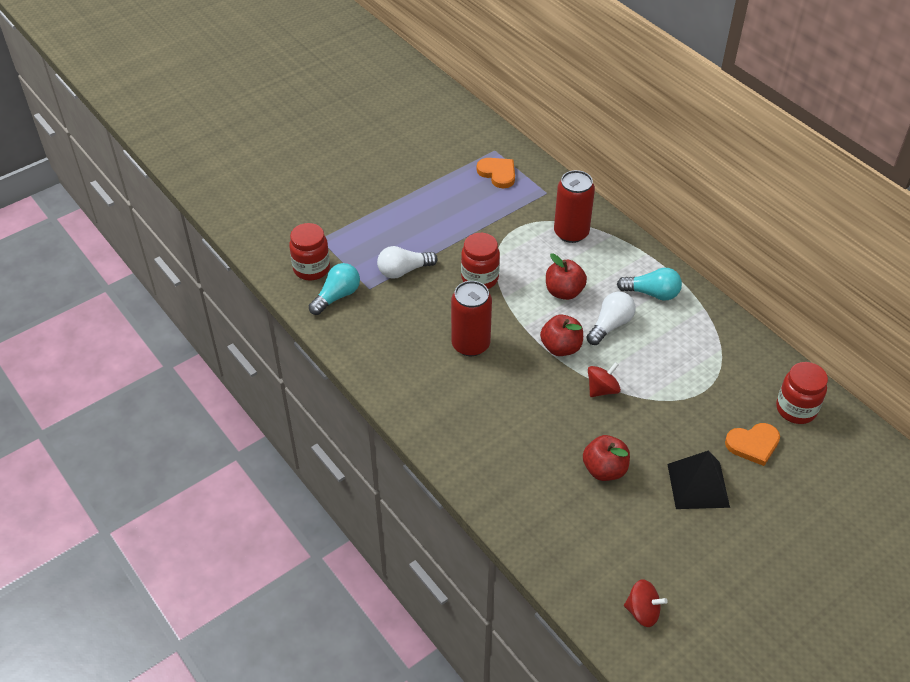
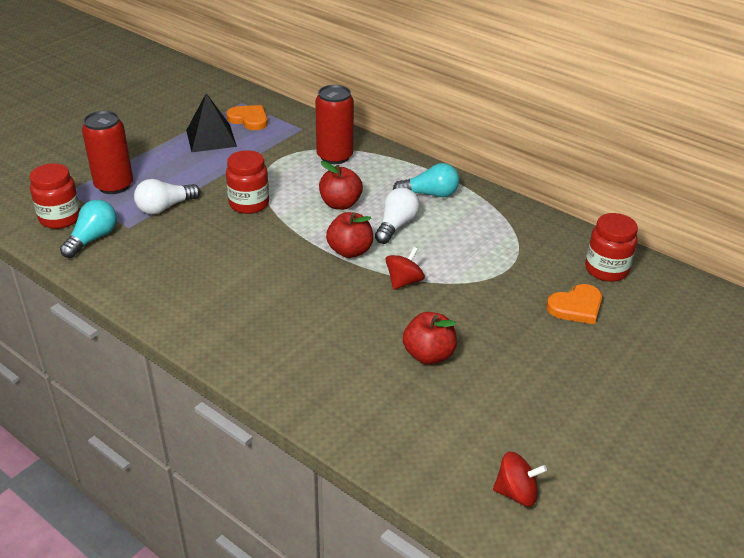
camera: 15 degrees left, 10 degrees down
red can [451,281,492,356] -> red can moved to [82,111,133,194]
black pyramid [667,450,730,509] -> black pyramid moved to [186,93,237,152]

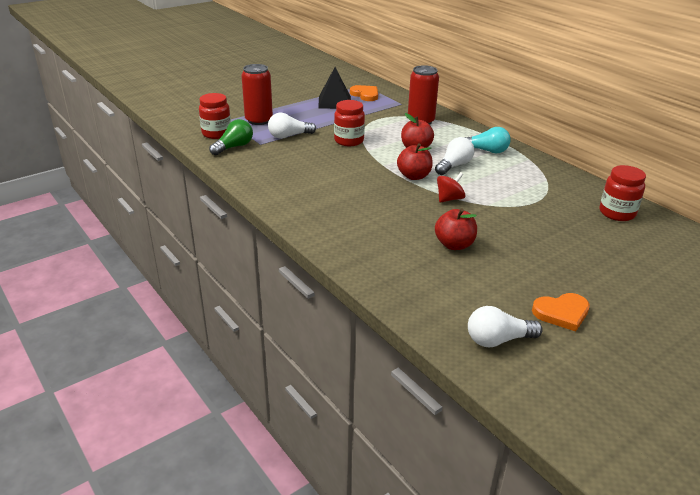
camera: 15 degrees right, 5 degrees down
turquoise light bulb [60,200,117,258] -> green light bulb [209,119,253,155]
red spinning top [493,452,547,507] -> white light bulb [468,306,543,347]
orange heart [546,284,602,324] -> orange heart moved to [532,293,590,331]

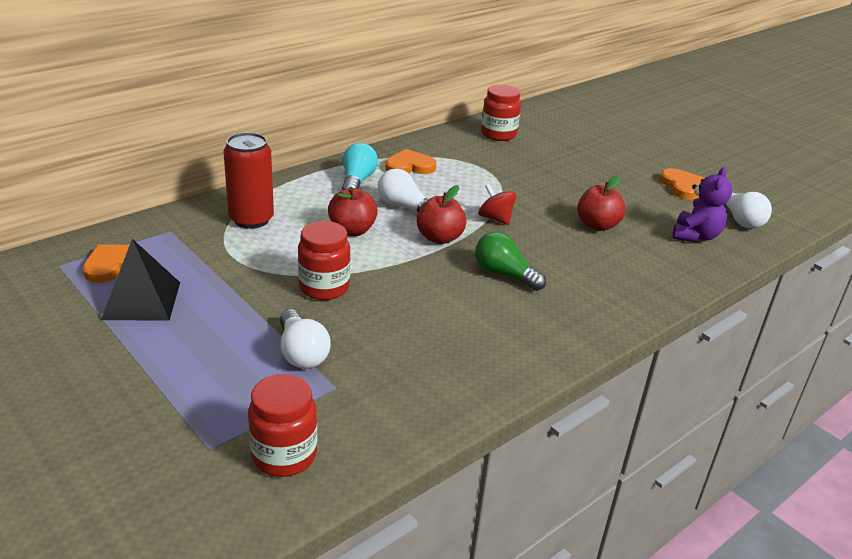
camera: 95 degrees left, 0 degrees up
green light bulb [209,119,253,155] -> green light bulb moved to [475,232,546,291]
red can [241,64,273,125] -> none
none -> orange heart [385,149,437,174]
none -> purple teddy bear [672,167,732,242]

